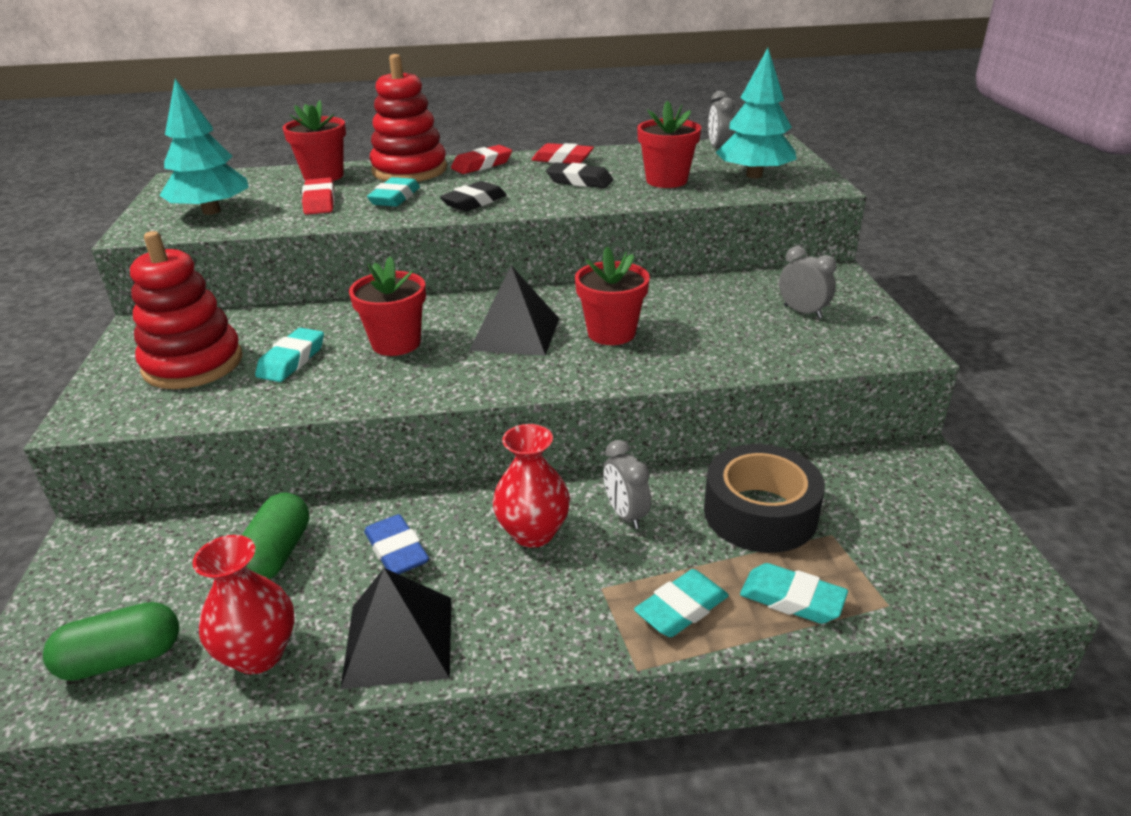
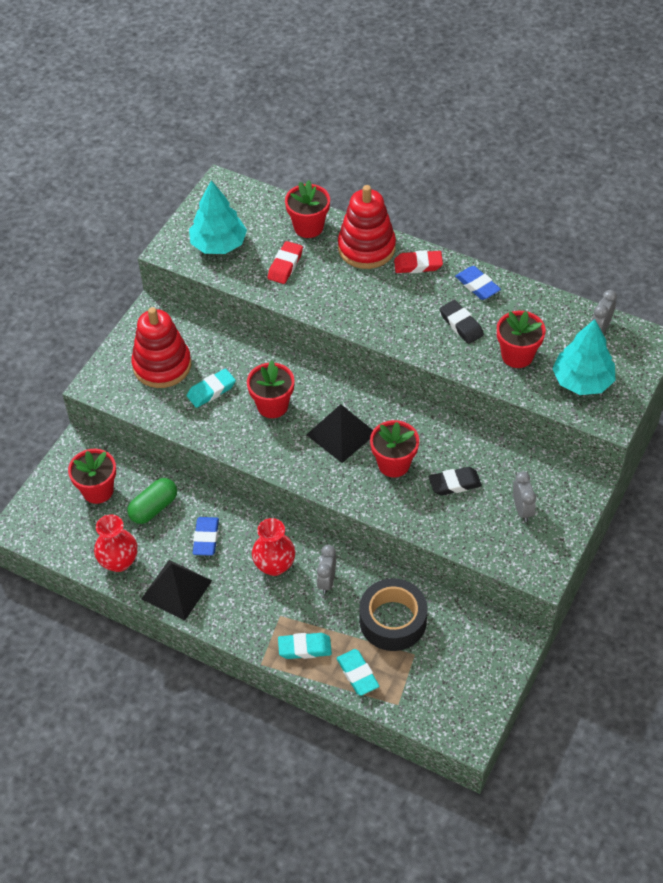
camera: 35 degrees right, 20 degrees up
green capsule [43,602,179,681] -> none
turquoise eraser [367,177,420,207] -> none
black eraser [440,181,506,211] -> black eraser moved to [429,467,482,495]
red eraser [532,143,594,164] -> blue eraser [455,266,501,300]
none -> red flower pot [68,449,116,504]

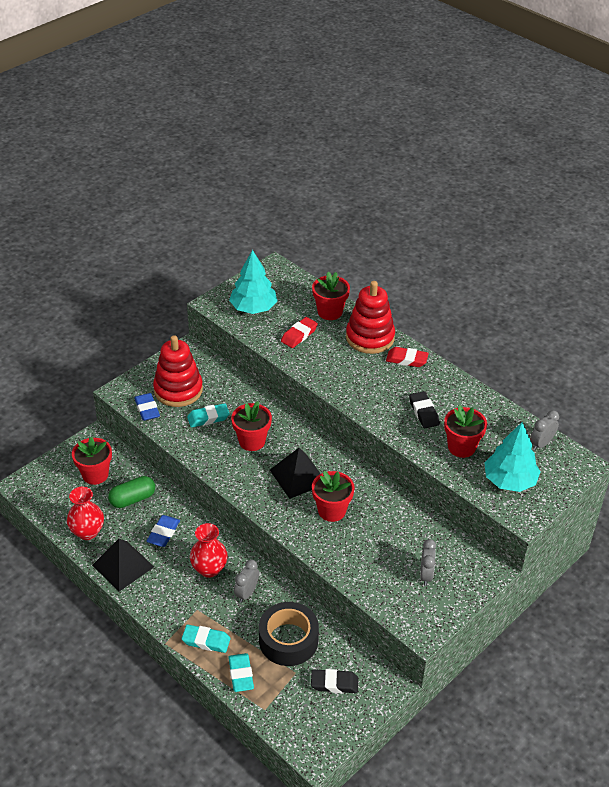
camera: 15 degrees right, 10 degrees down
black eraser [429,467,482,495] -> black eraser moved to [311,669,358,693]
blue eraser [455,266,501,300] -> blue eraser moved to [134,393,160,421]

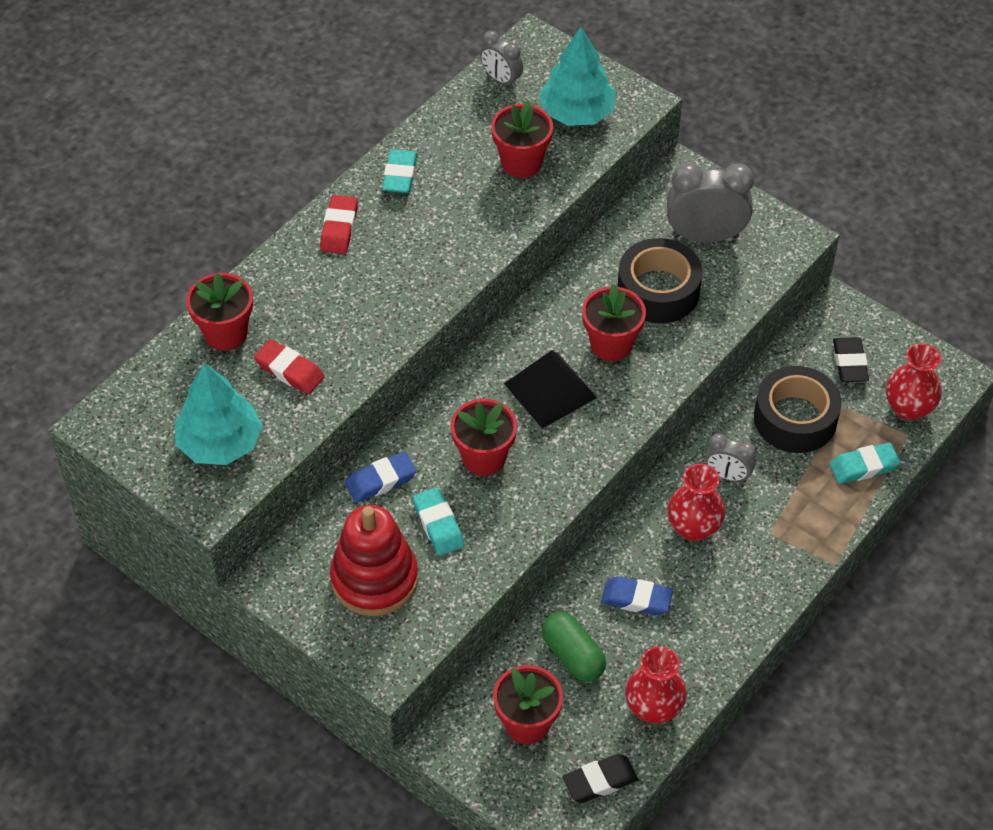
camera: 95 degrees left, 10 degrees up
black pyramid [92,539,154,591] -> none
blue eraser [134,393,160,421] -> blue eraser moved to [345,452,416,503]
turquoise eraser [182,625,230,653] -> turquoise eraser moved to [382,149,418,193]
red stacking toy [346,281,395,354] -> none
black eraser [409,391,440,428] -> black eraser moved to [563,754,638,803]
grey clock [420,539,436,586] -> grey clock [667,163,754,243], size x1.77
none -> black tape [618,238,702,323]
none -> red vase [886,343,942,421]

